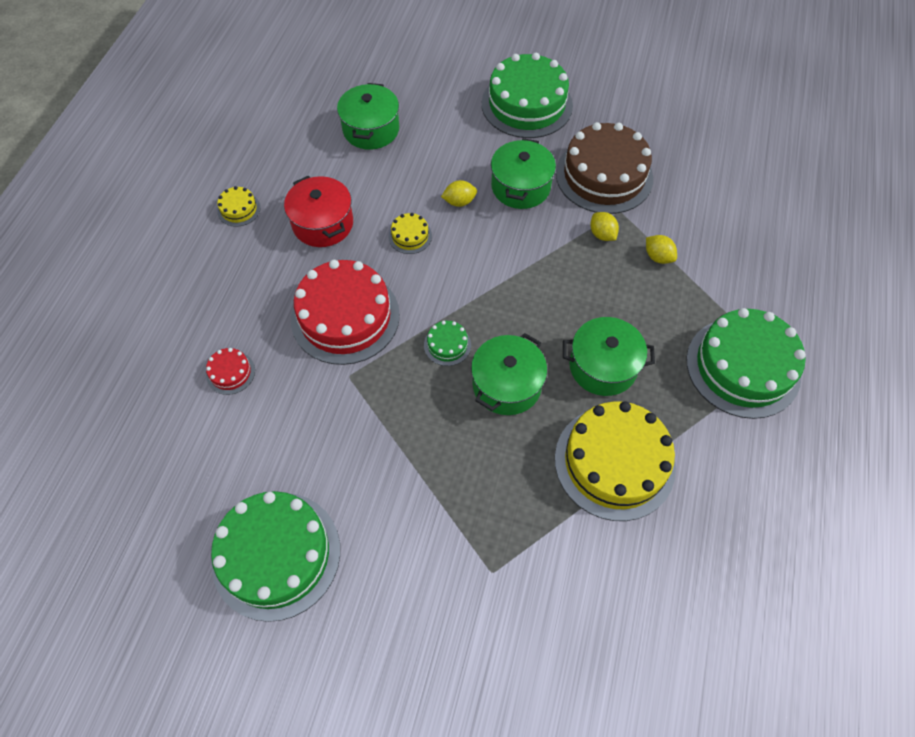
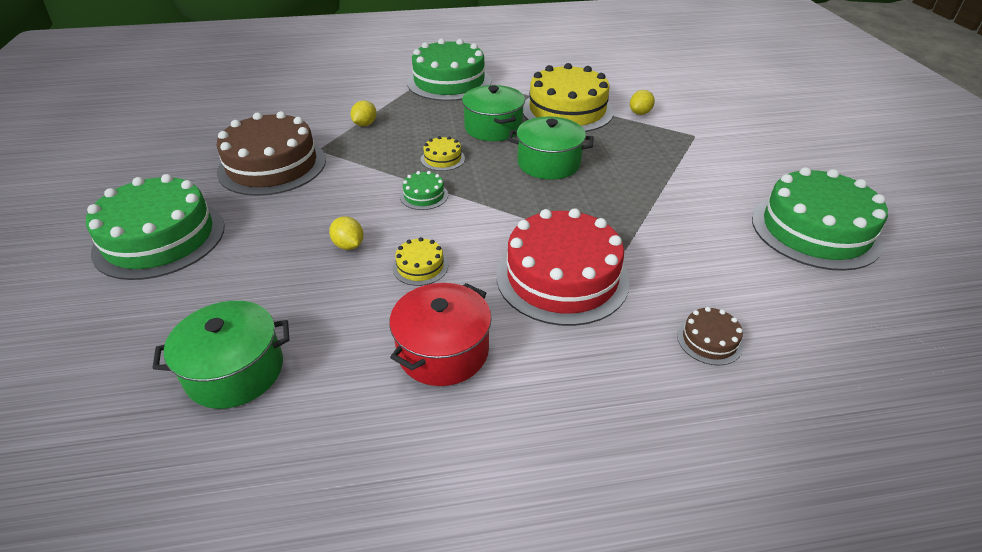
camera: 115 degrees left, 20 degrees down
red cake [206,348,255,395] -> brown cake [677,307,743,366]
yellow cake [217,186,261,227] -> yellow cake moved to [421,136,465,171]
green cake [424,321,471,366] -> green cake moved to [400,171,448,210]
green pot [491,138,556,209] -> none
yellow lemon [590,212,619,241] -> yellow lemon moved to [630,90,655,115]

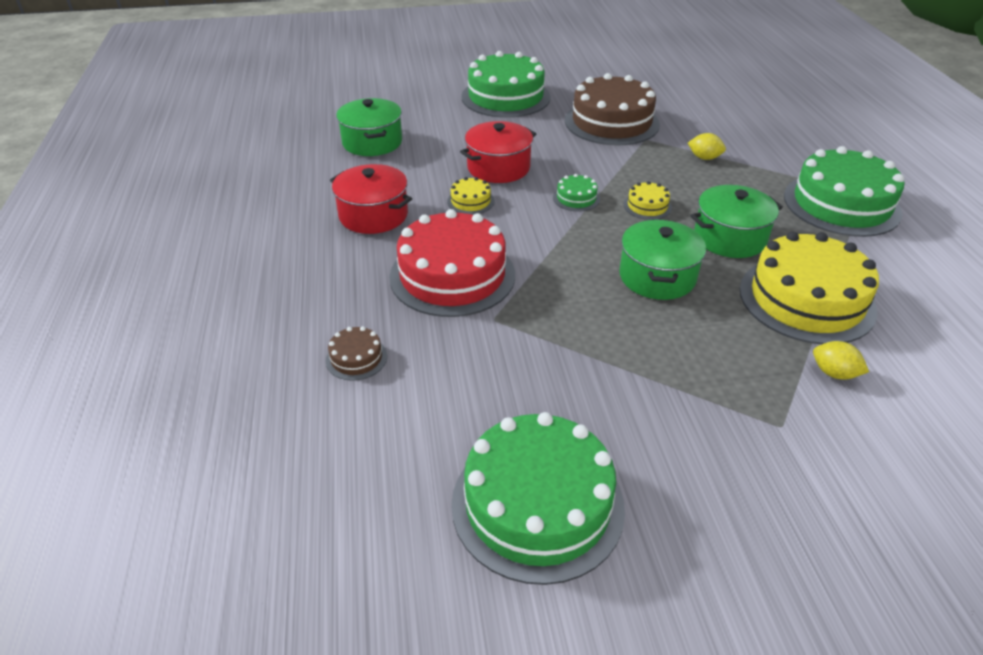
camera: 90 degrees right, 0 degrees up
yellow lemon [329,216,364,250] -> red pot [460,121,536,183]

